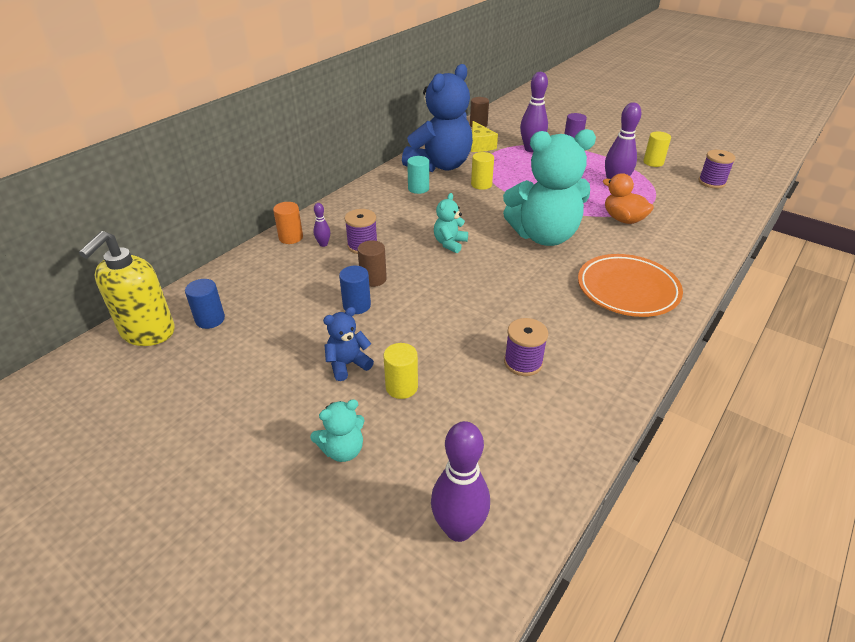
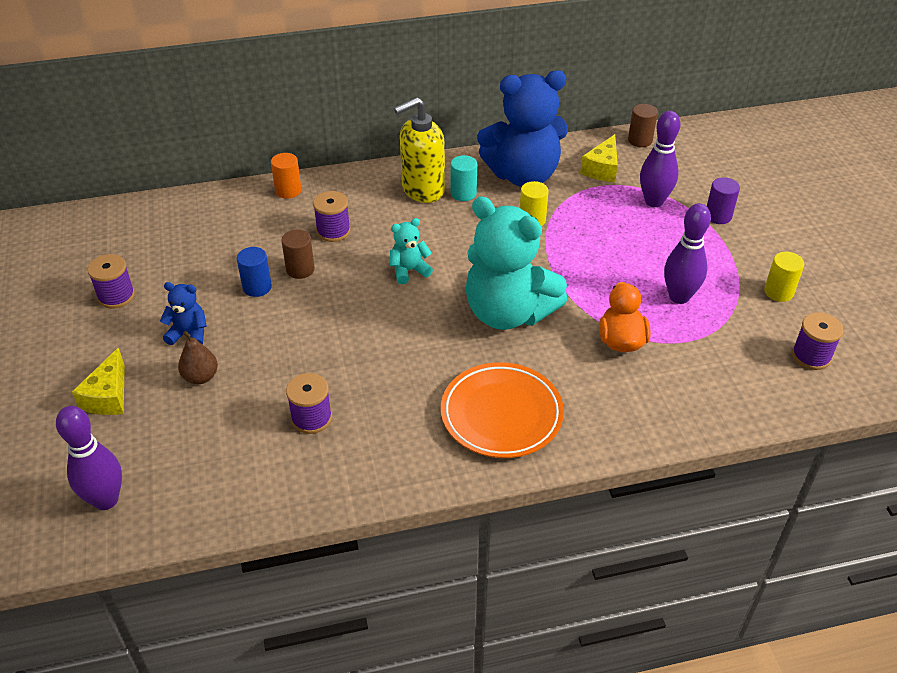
camera: 40 degrees right, 5 degrees up
yellow soap dispenser [79,231,175,346] -> yellow soap dispenser moved to [394,97,445,203]
blue cylinder [185,279,225,329] -> none
turquoise teddy bear [310,399,365,462] -> yellow cheese [72,348,125,415]
purple bowling pin [313,203,330,247] -> none
yellow cylinder [383,343,418,399] -> brown pear [178,331,218,384]
none -> purple spool [87,254,135,309]

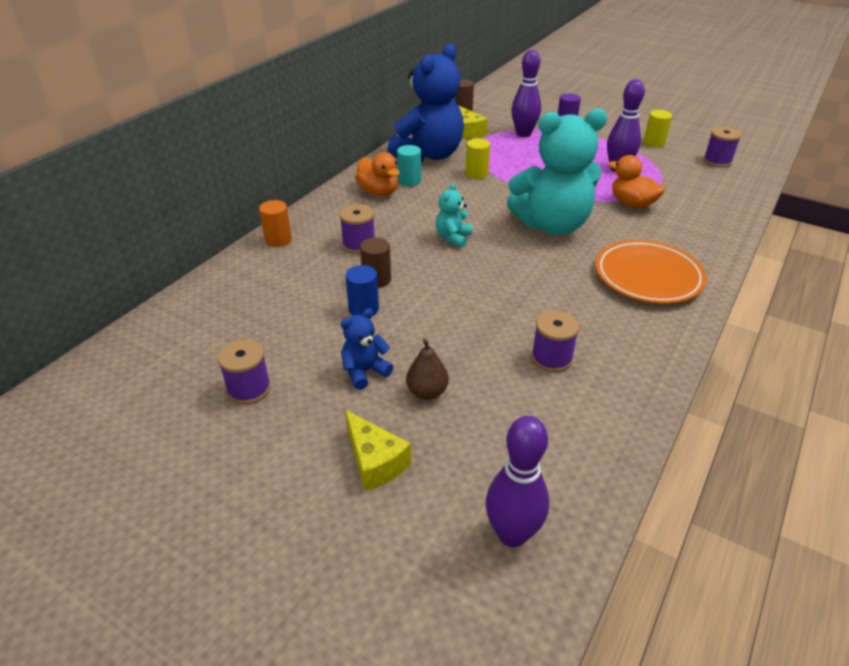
camera: 45 degrees left, 5 degrees down
yellow soap dispenser [394,97,445,203] -> orange duck [355,152,400,196]

